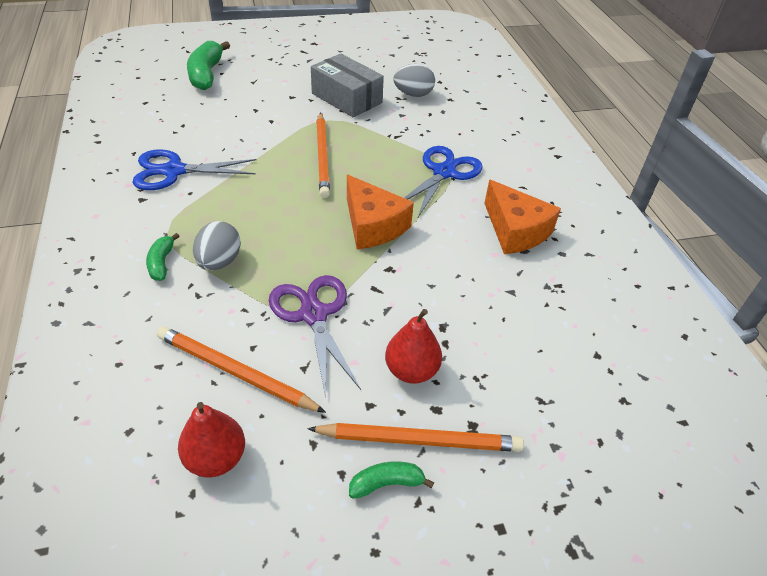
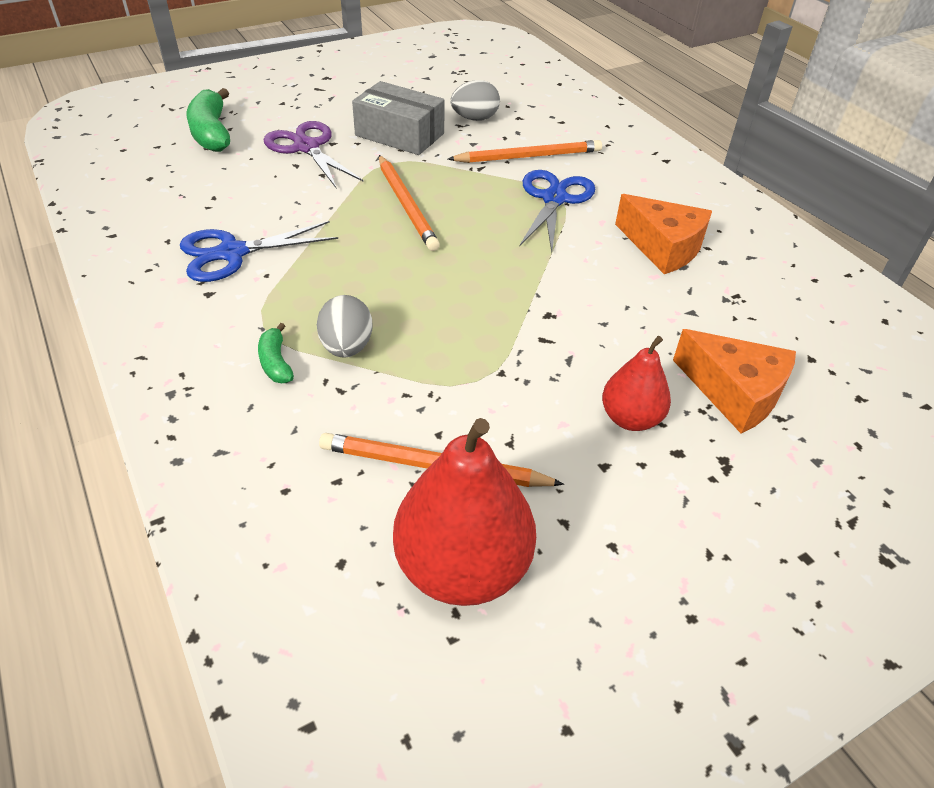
camera: 15 degrees left, 0 degrees up
red pear [178,402,245,477] -> red pear [393,418,536,606], size x1.74
purple scissors [269,275,361,398] -> purple scissors moved to [264,121,364,189]
orange pencil [307,423,524,452] -> orange pencil moved to [448,140,602,163]
orange cheese [347,175,414,249] -> orange cheese moved to [673,329,796,434]
green banana [349,461,434,499] -> none

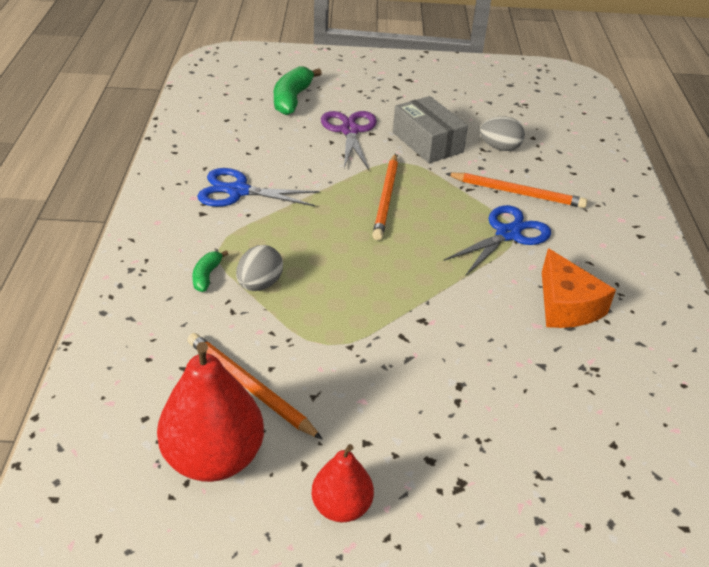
camera: 30 degrees right, 5 degrees down
red pear [602,336,671,431] -> red pear moved to [312,444,374,522]
orange cheese [673,329,796,434] -> none

